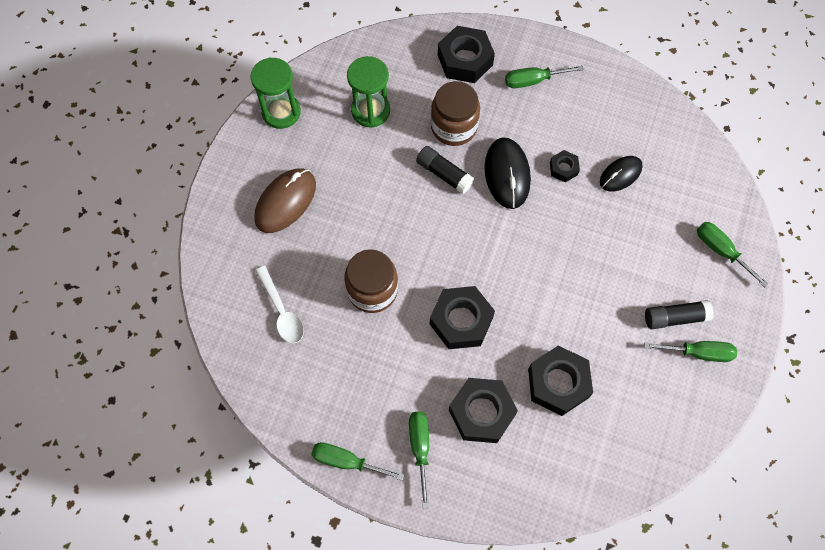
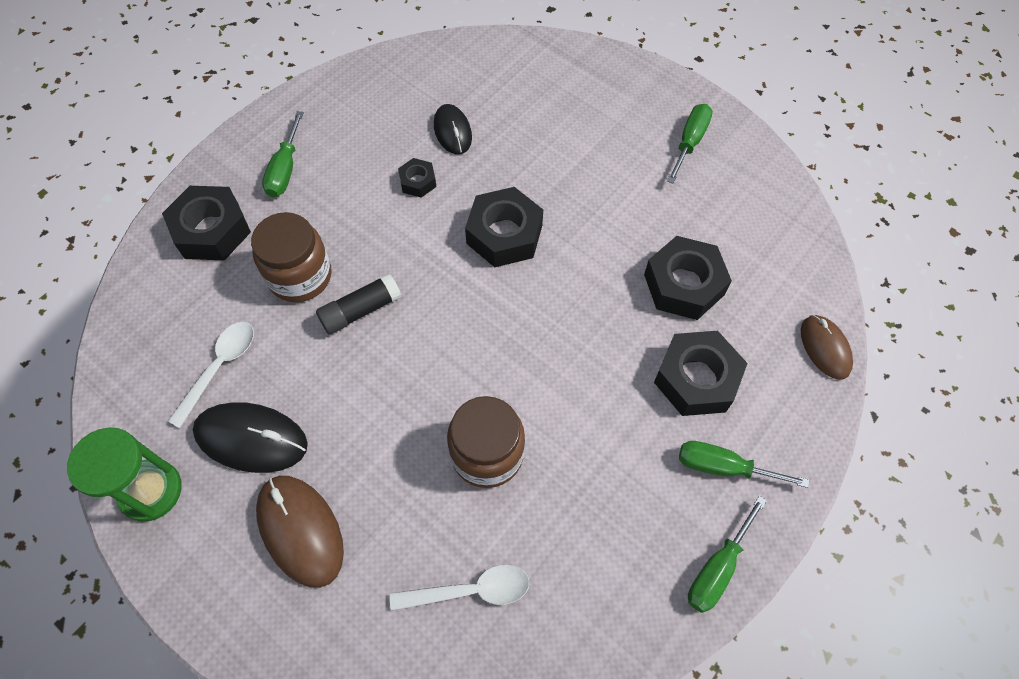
camera: 70 degrees left, 5 degrees down
green hourglass [347,56,390,128] -> white spoon [168,322,254,428]
black nut [430,286,495,349] -> black nut moved to [465,187,543,267]
black mouse [484,137,531,209] -> black mouse moved to [193,402,308,473]
black glue stick [645,300,714,329] -> none
green screwdriver [697,222,769,287] -> none
none -> brown mouse [801,315,853,380]

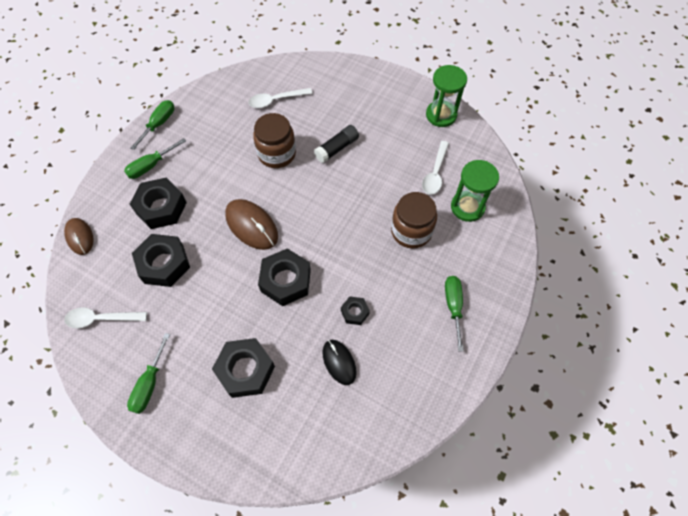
camera: 170 degrees right, 0 degrees up
black nut [162,186,251,261] -> black nut moved to [212,338,275,398]
black mouse [193,402,308,473] -> none
brown mouse [256,476,344,588] -> brown mouse moved to [225,199,278,250]
black glue stick [316,273,402,334] -> black glue stick moved to [314,125,359,163]
green screwdriver [679,441,809,488] -> green screwdriver turned 135 degrees clockwise [124,138,186,179]
none -> white spoon [64,307,147,328]
none -> green hourglass [451,160,499,222]

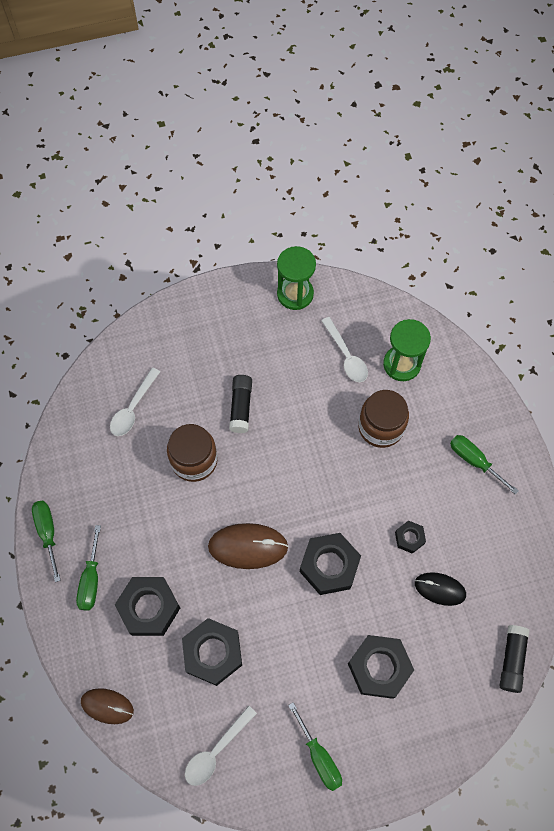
camera: 45 degrees left, 5 degrees up
none -> black glue stick [500,625,529,693]

